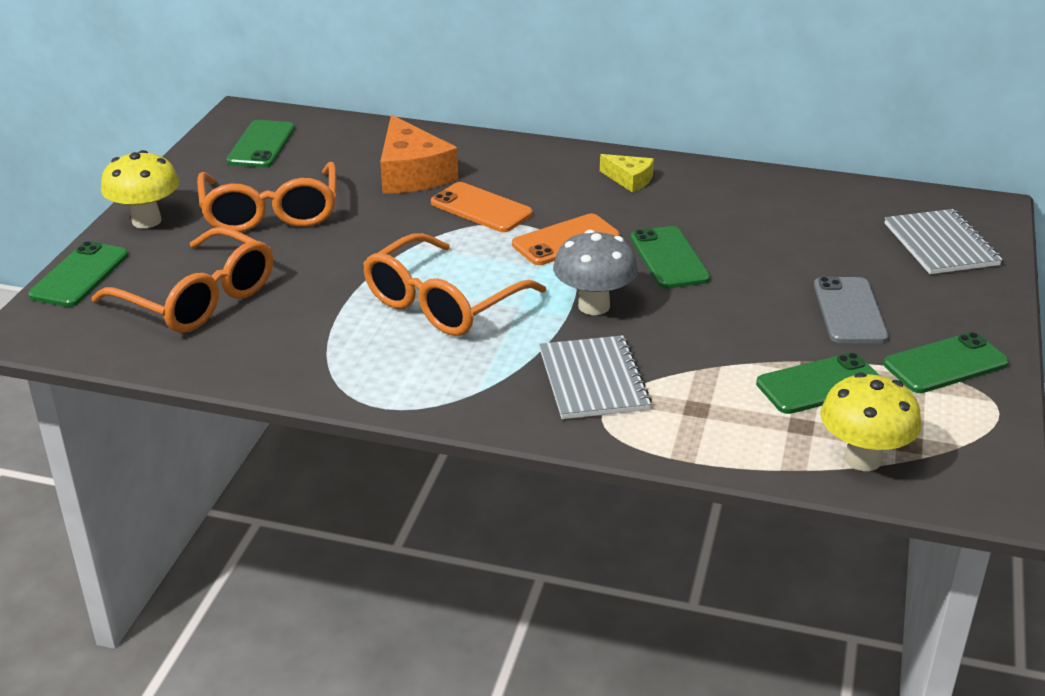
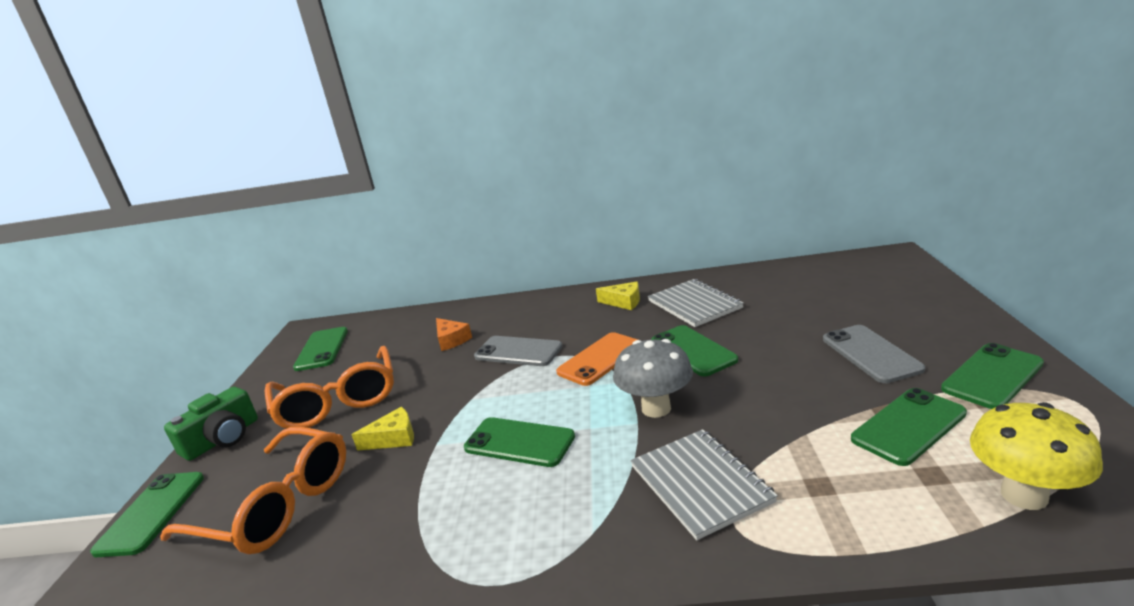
camera: 10 degrees left, 10 degrees down
yellow mushroom [101,150,179,228] -> green camera [164,386,258,461]
orange glasses [363,233,546,336] -> green phone [464,417,575,467]
orange cheese [380,115,458,194] -> orange cheese [436,318,472,351], size x0.53
orange phone [431,182,533,232] -> grey phone [474,336,563,366]
grey notebook [885,209,1003,274] -> grey notebook moved to [648,279,744,327]
none -> yellow cheese [351,407,414,451]

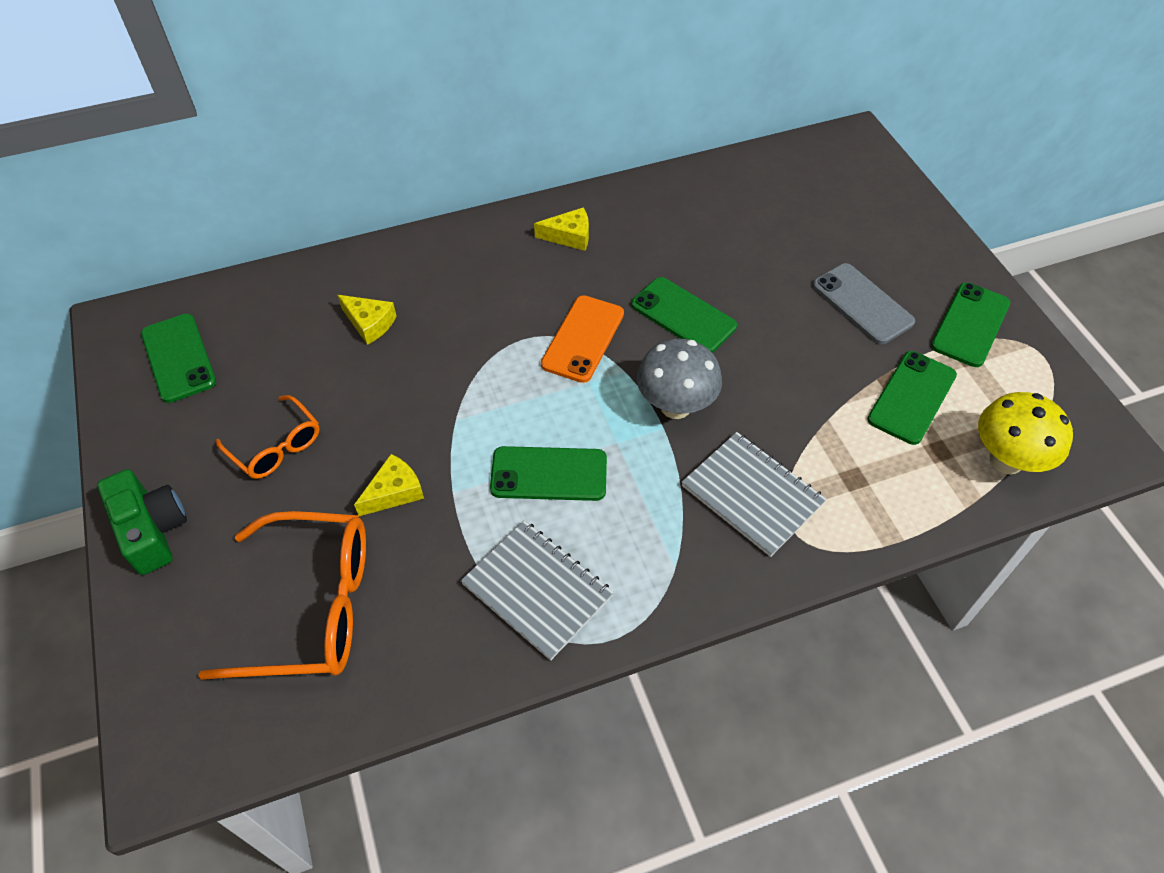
camera: 25 degrees left, 30 degrees up
green phone [90,472,204,557] -> none
green camera [164,386,258,461] -> green camera turned 45 degrees counterclockwise [97,469,187,575]
orange glasses [265,346,394,429] -> orange glasses [216,395,320,479], size x0.57
orange cheese [436,318,472,351] -> yellow cheese [337,295,396,345]
grey phone [474,336,563,366] -> none
grey notebook [648,279,744,327] -> grey notebook moved to [461,521,614,661]

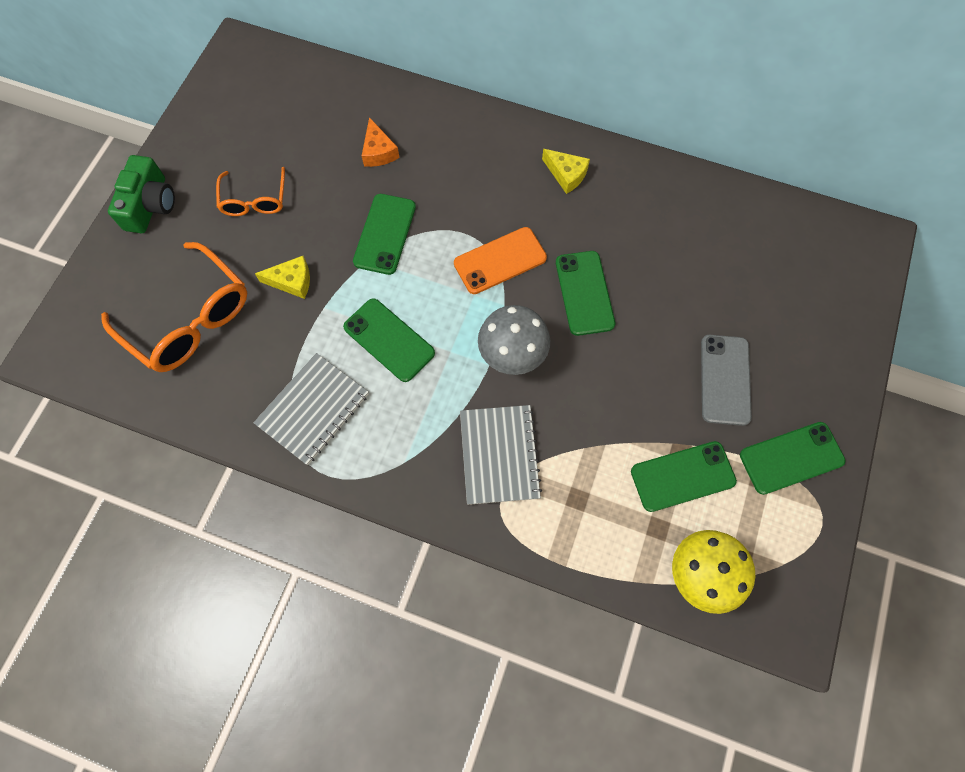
camera: 40 degrees right, 15 degrees up
green phone [141,313,216,403] -> green phone moved to [353,194,416,275]
yellow cheese [337,295,396,345] -> orange cheese [362,117,400,167]
grey notebook [461,521,614,661] -> grey notebook turned 45 degrees clockwise [253,353,369,465]

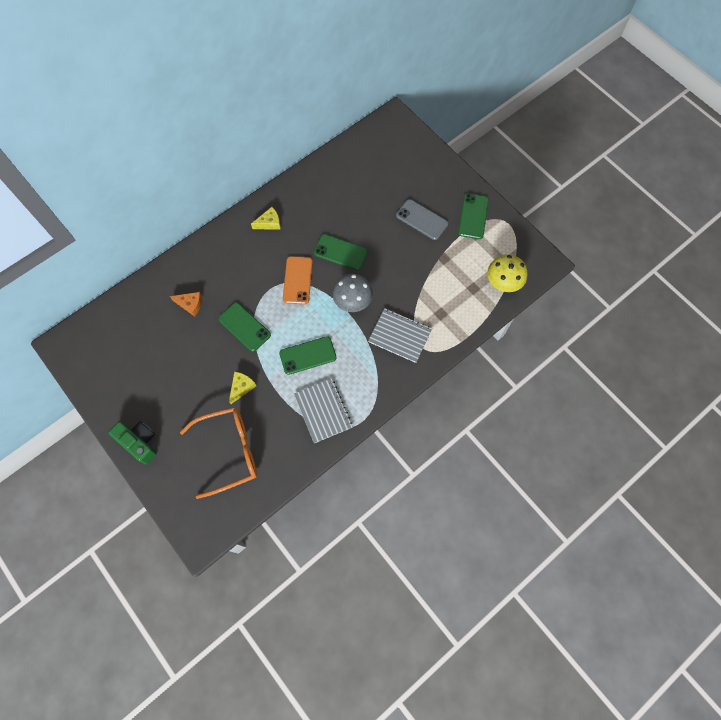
camera: 60 degrees left, 0 degrees up
orange glasses [216,167,285,216] -> none
green phone [631,441,737,512] -> none

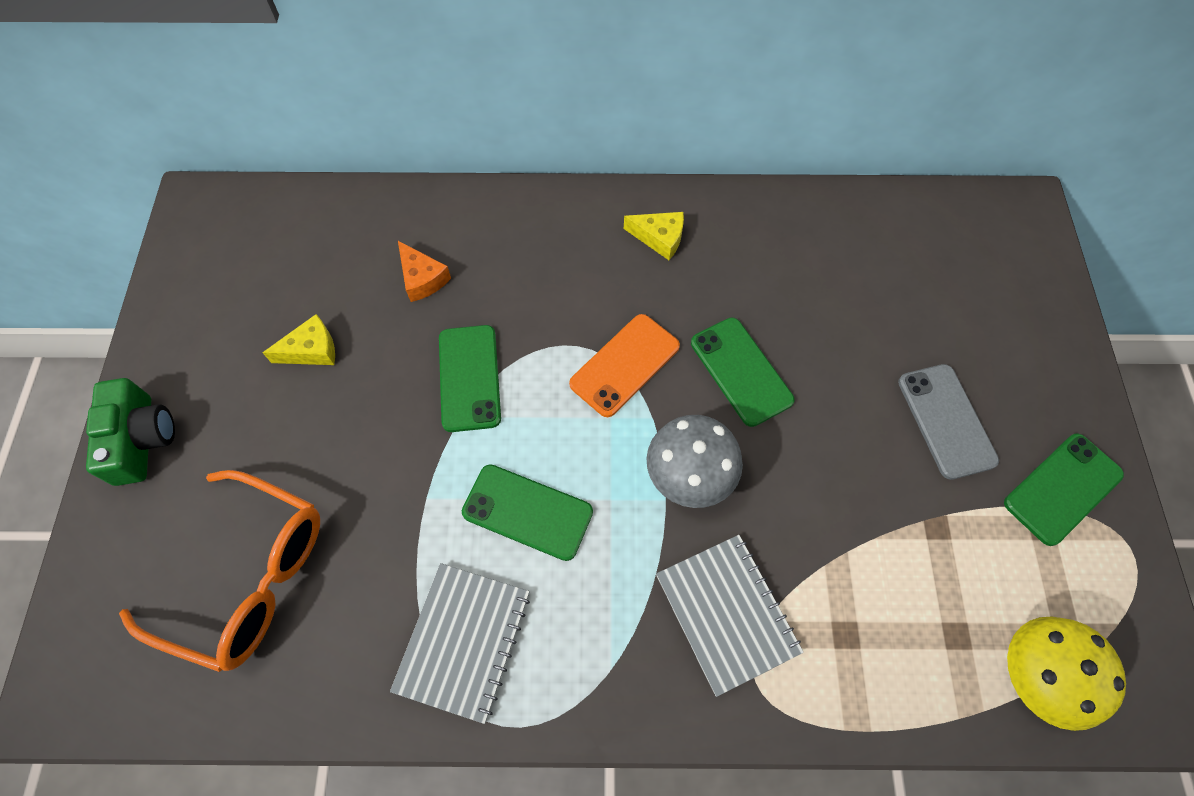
camera: 40 degrees right, 5 degrees down
yellow cheese [229,371,256,404] -> yellow cheese moved to [263,314,335,365]

